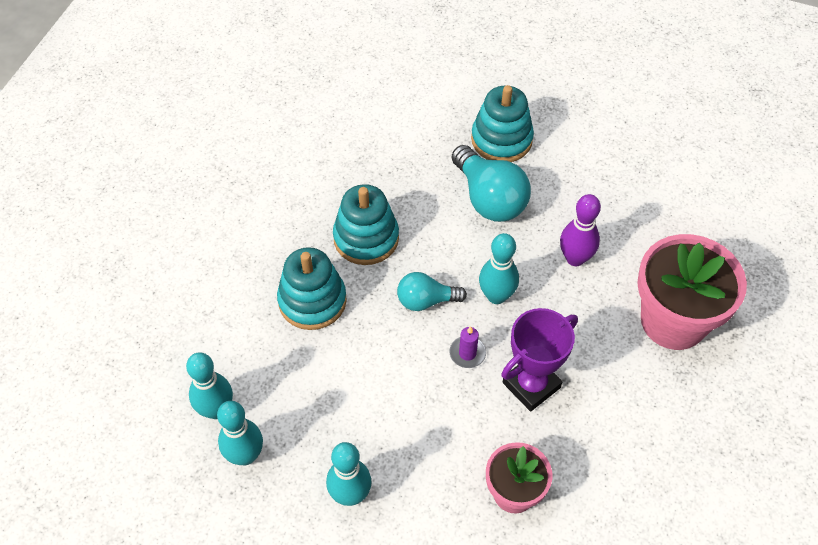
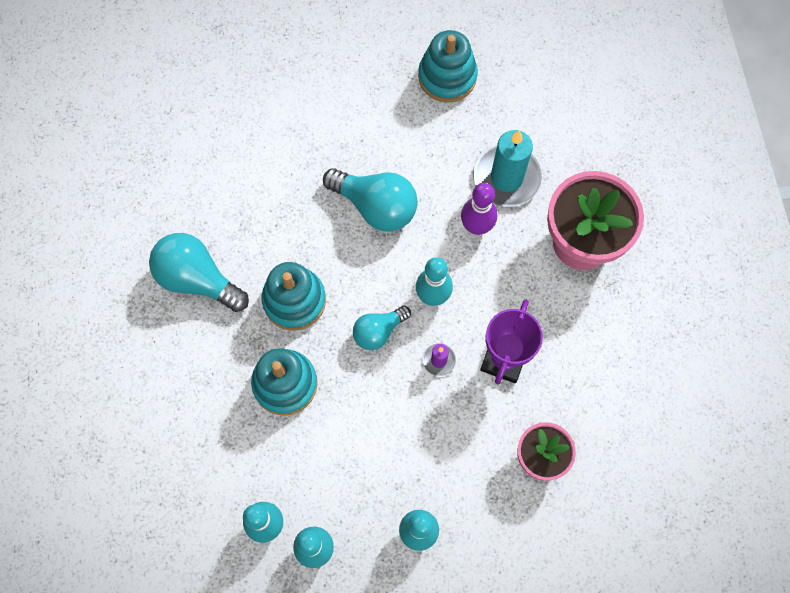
camera: 30 degrees left, 15 degrees up
turquoise stacking toy [471,85,534,162] -> turquoise stacking toy moved to [418,30,478,103]
none -> turquoise light bulb [149,233,249,312]
none -> turquoise candle [473,130,542,207]

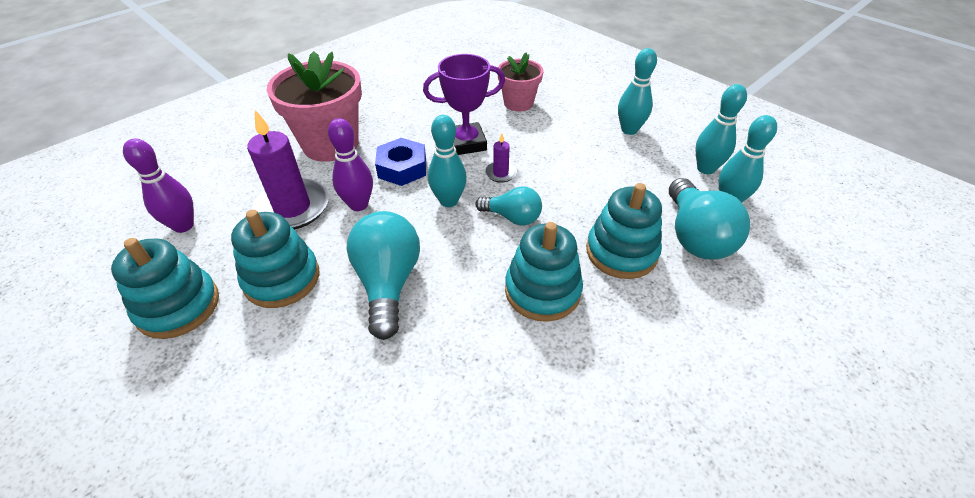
camera: 125 degrees left, 25 degrees down
turquoise light bulb [149,233,249,312] -> turquoise light bulb moved to [669,178,751,259]
turquoise candle [473,130,542,207] -> purple candle [247,110,329,230]
none -> purple bowling pin [123,139,194,233]
none -> turquoise stacking toy [231,210,319,308]
none -> blue nut [375,138,426,186]

